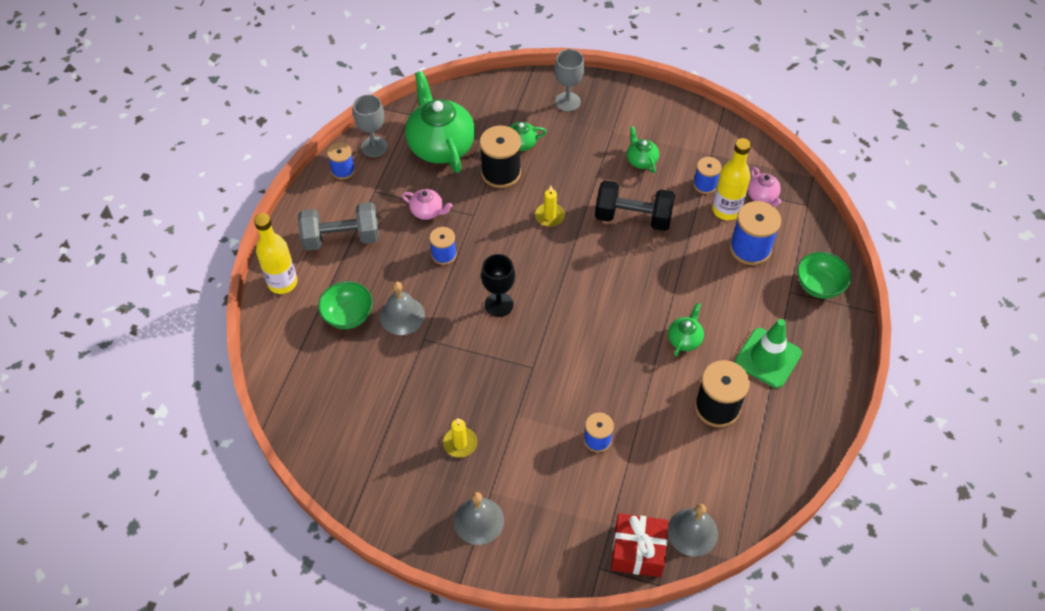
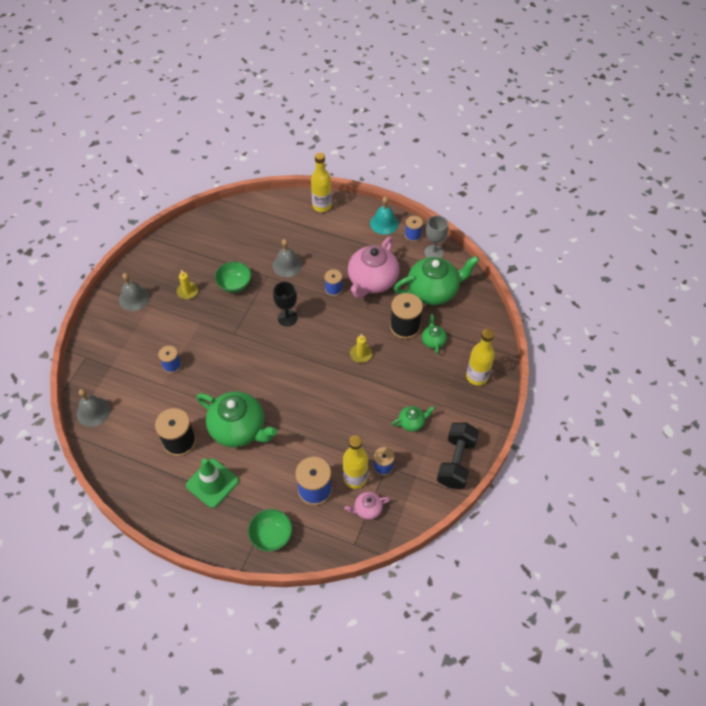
camera: 95 degrees right, 0 degrees up
grey dumbbell [298,202,379,251] -> none
green bowl [318,281,373,329] -> green bowl moved to [215,262,251,293]
pink teapot [402,189,453,220] -> pink teapot [348,237,400,298], size x2.16
grey goblet [555,49,585,112] -> yellow bottle [466,329,495,386]
black dumbbell [595,180,675,231] -> black dumbbell moved to [437,423,479,489]
red gift [611,513,668,577] -> none
green teapot [668,303,704,357] -> green teapot [197,391,277,447], size x2.16
none -> turquoise bell [370,196,399,235]

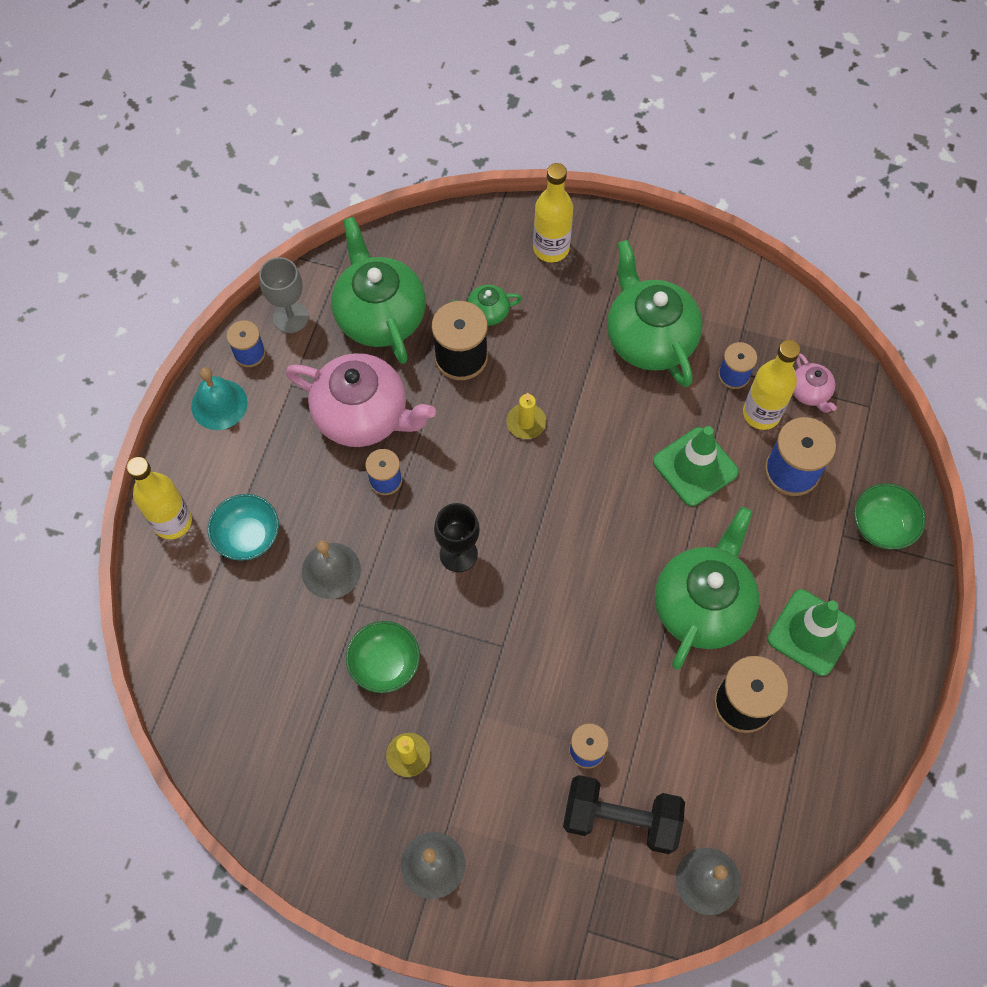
camera: 95 degrees left, 10 degrees up
green teapot [392,406,435,432] -> green teapot [607,240,703,387], size x2.16
black dumbbell [437,423,479,489] -> black dumbbell moved to [563,775,685,854]
none -> turquoise bowl [208,494,279,561]
none -> green traffic cone [653,426,739,506]

